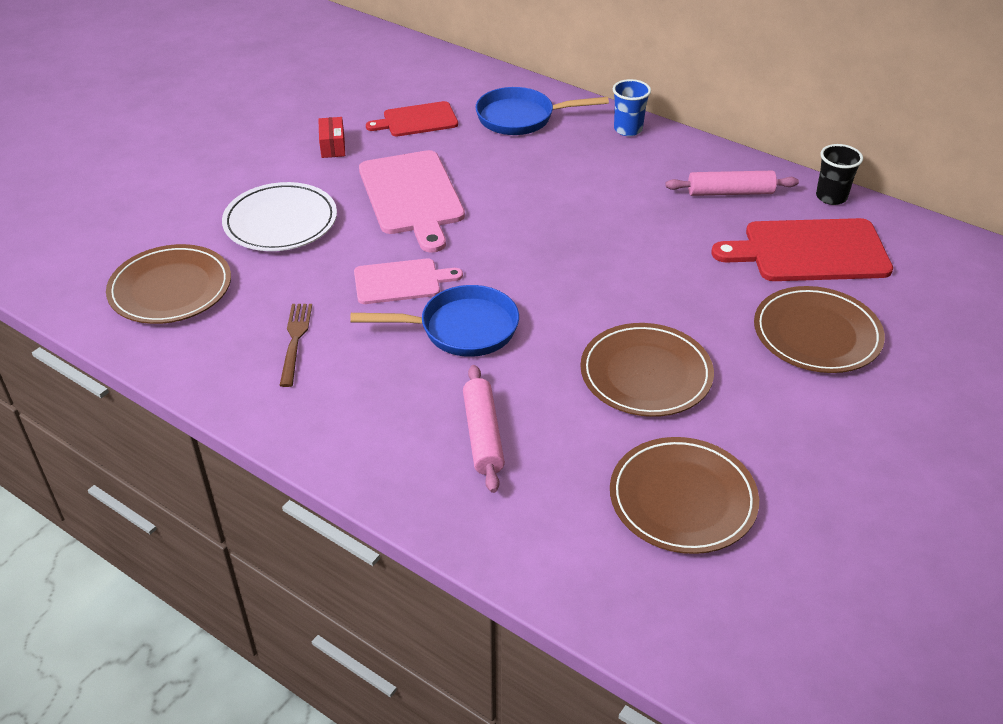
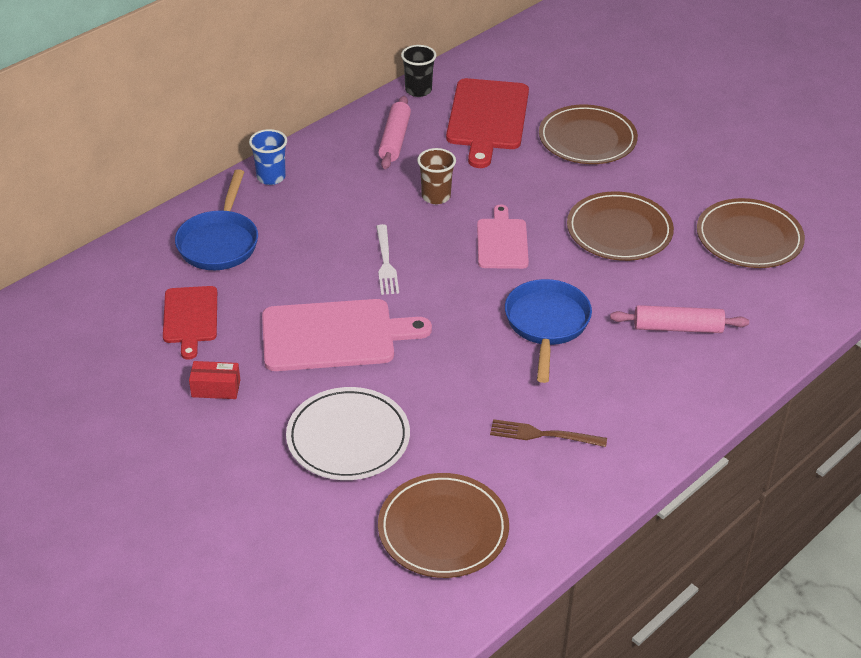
camera: 80 degrees left, 0 degrees up
pink cutting board [354,258,463,304] -> pink cutting board moved to [477,204,529,269]
none -> white fork [376,224,399,295]
none -> brown cup [417,148,456,204]

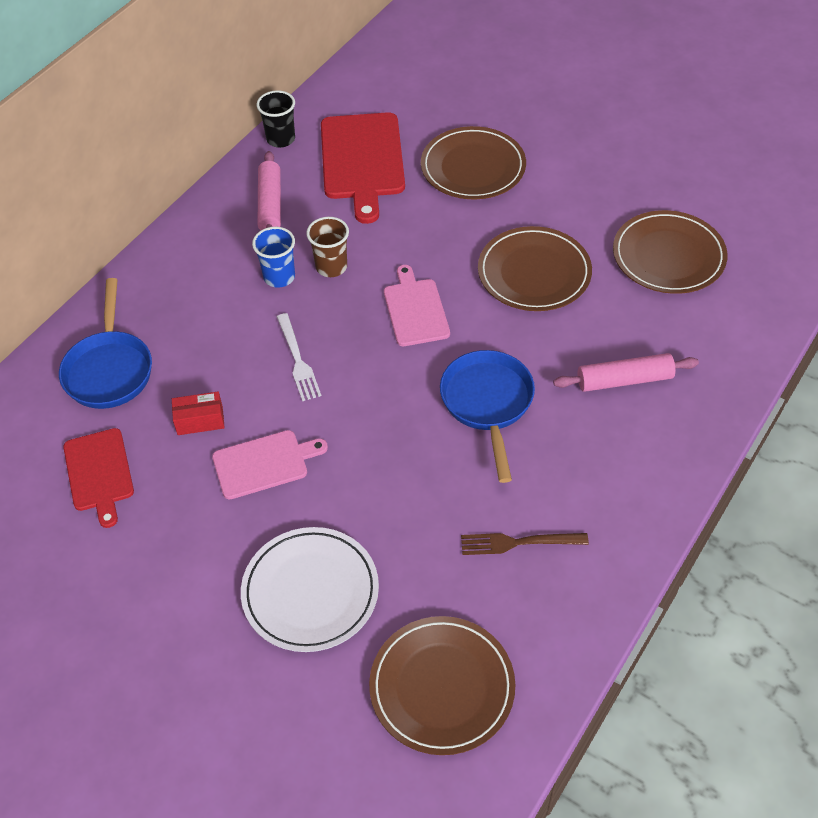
camera: 10 degrees left, 10 degrees up
red box [189,361,240,399] -> red box moved to [172,392,225,435]
blue cup [249,129,287,185] -> blue cup moved to [252,227,295,288]
pink cutting board [262,299,432,371] -> pink cutting board [212,430,328,500], size x0.61

